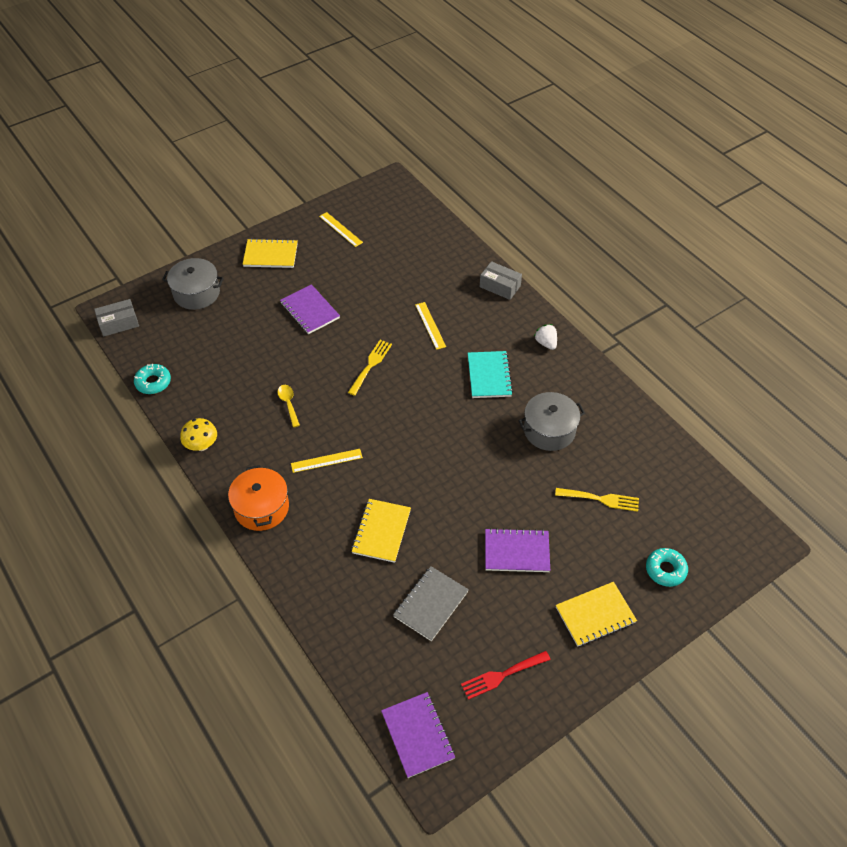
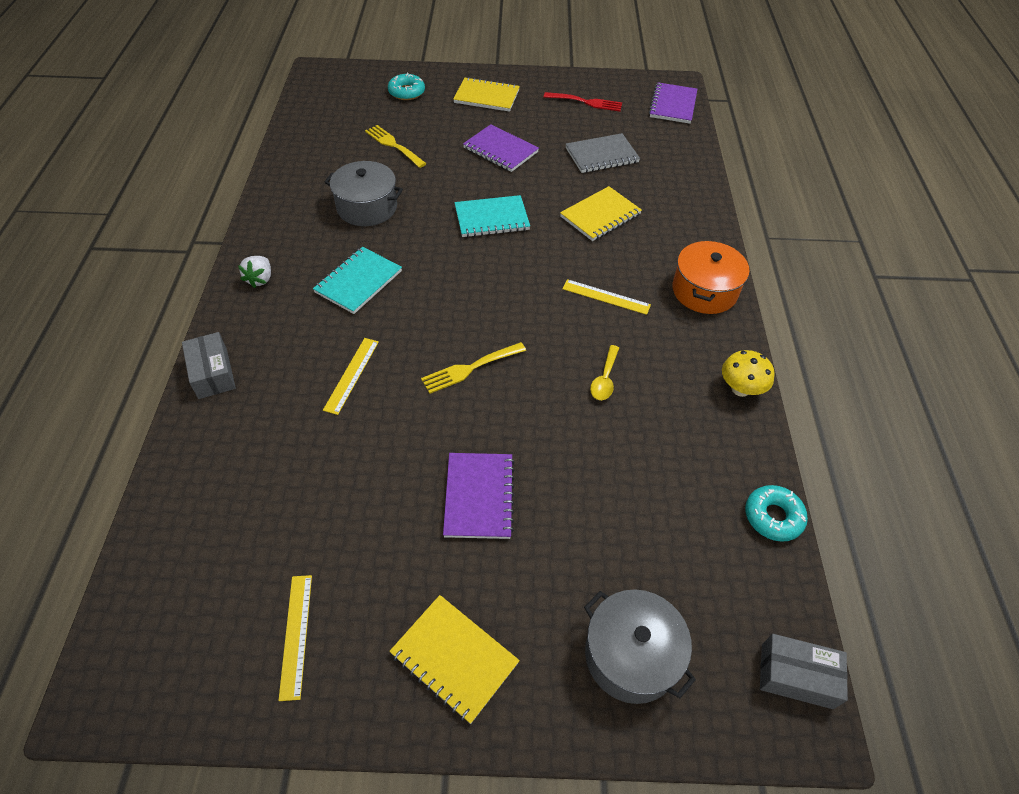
camera: 145 degrees left, 0 degrees up
none -> turquoise notebook [454,195,530,237]

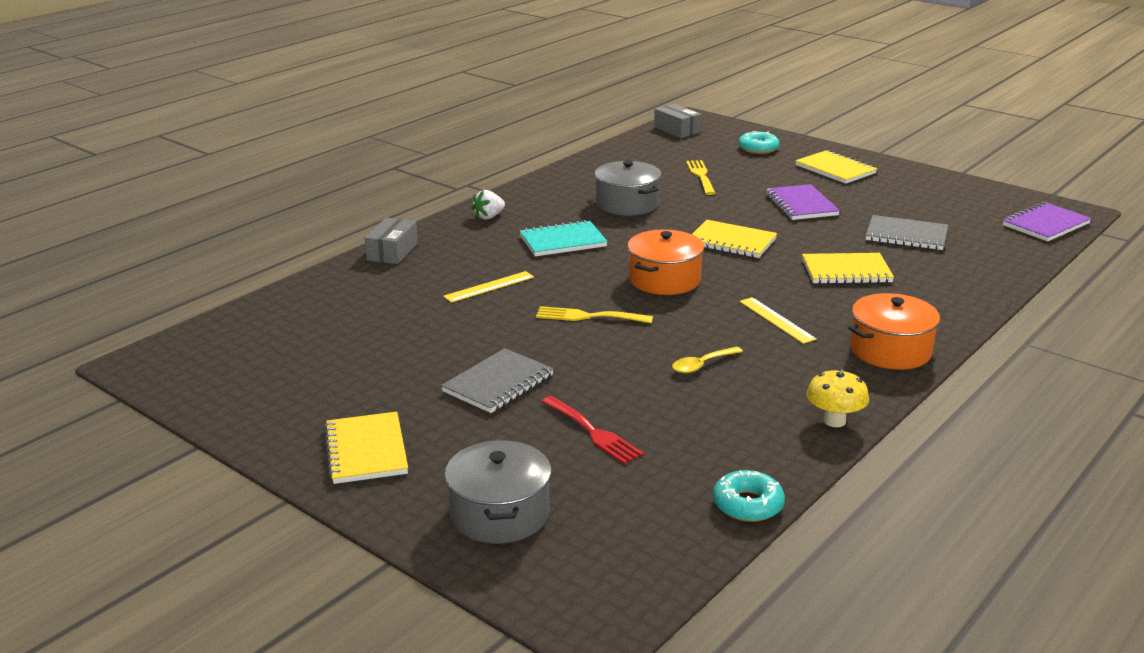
camera: 40 degrees right, 25 degrees down
yellow ruler [278,575,312,701] -> none
purple notebook [443,453,515,539] -> grey notebook [441,348,554,413]
turquoise notebook [454,195,530,237] -> yellow notebook [692,220,777,258]
red fork [544,92,622,112] -> red fork moved to [541,396,644,464]
grey box [760,634,848,709] -> grey box moved to [654,104,702,138]
none -> orange pot [628,229,704,295]

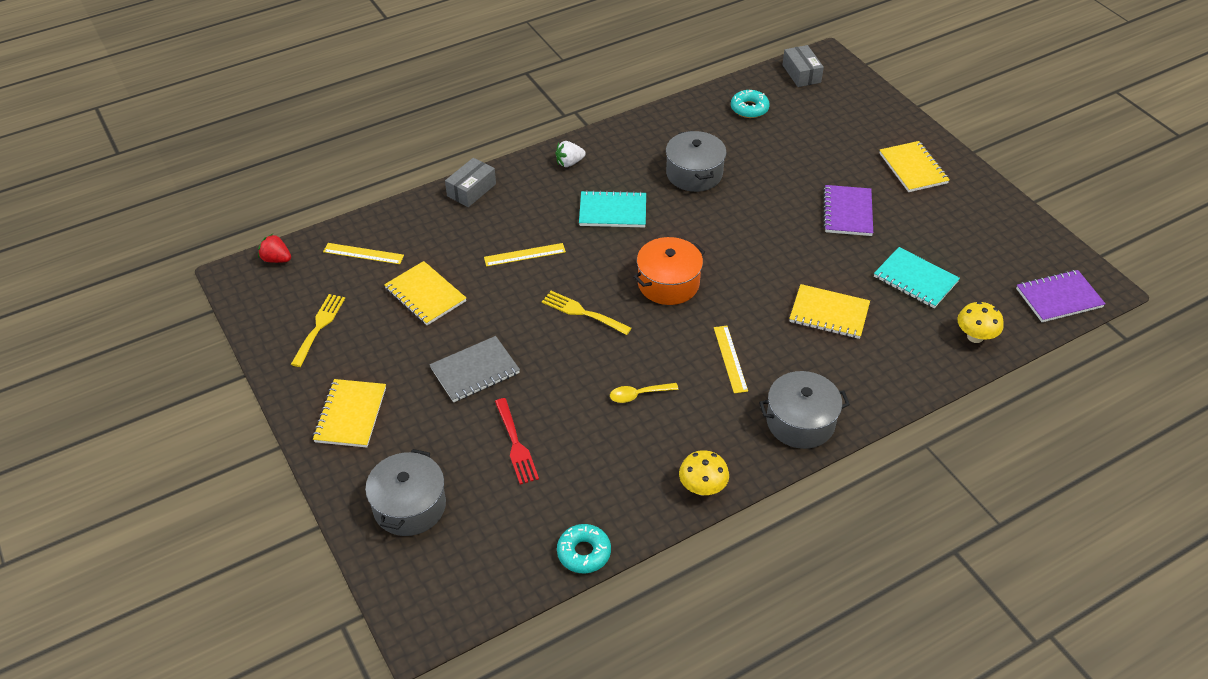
camera: 20 degrees right, 20 degrees up
yellow fork [686,160,715,195] -> yellow fork moved to [291,294,345,367]
yellow notebook [692,220,777,258] -> yellow notebook moved to [384,261,466,325]
turquoise donut [738,131,779,154] -> turquoise donut moved to [731,90,770,118]
orange pot [848,293,940,370] -> grey pot [759,371,850,449]
grey notebook [866,215,948,250] -> turquoise notebook [874,247,960,308]
none -> red strawberry [258,234,291,263]
none -> yellow ruler [323,243,404,264]
none -> yellow mushroom [957,302,1004,343]

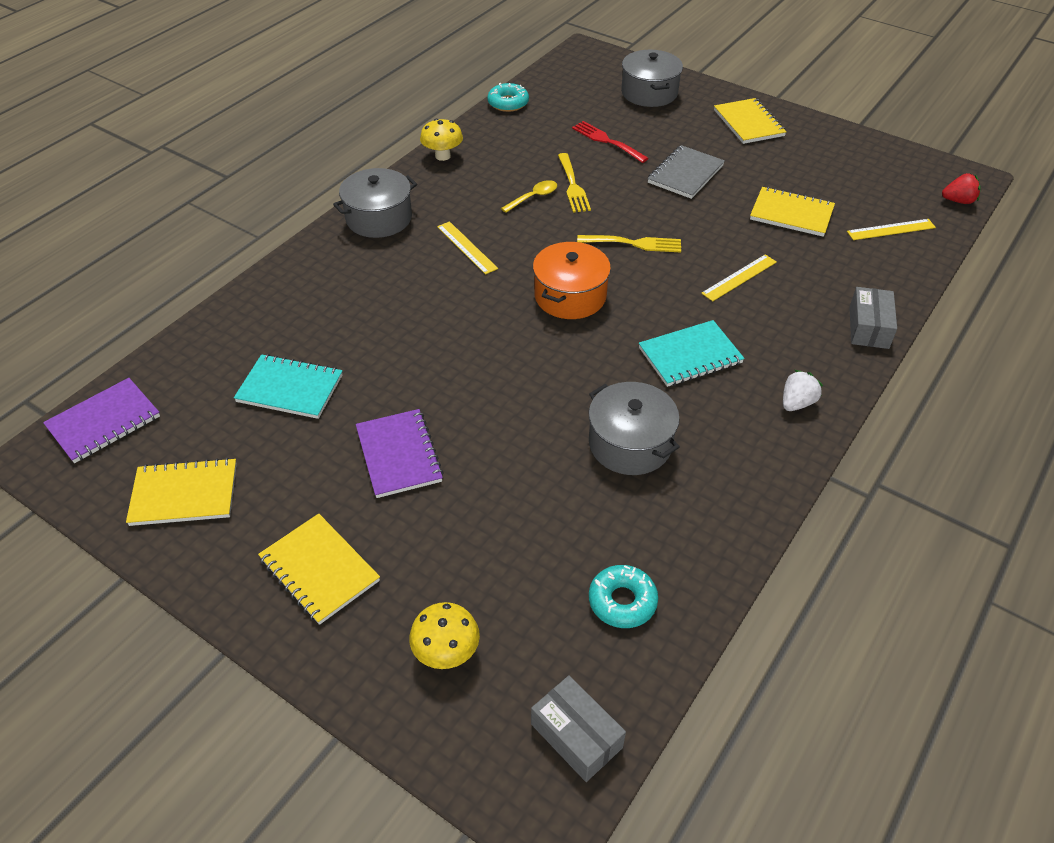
camera: 155 degrees right, 0 degrees up
yellow fork [291,294,345,367] -> yellow fork moved to [558,153,591,213]
yellow notebook [789,284,870,339] -> yellow notebook moved to [126,458,237,526]
yellow mushroom [957,302,1004,343] -> yellow mushroom moved to [409,602,480,669]

